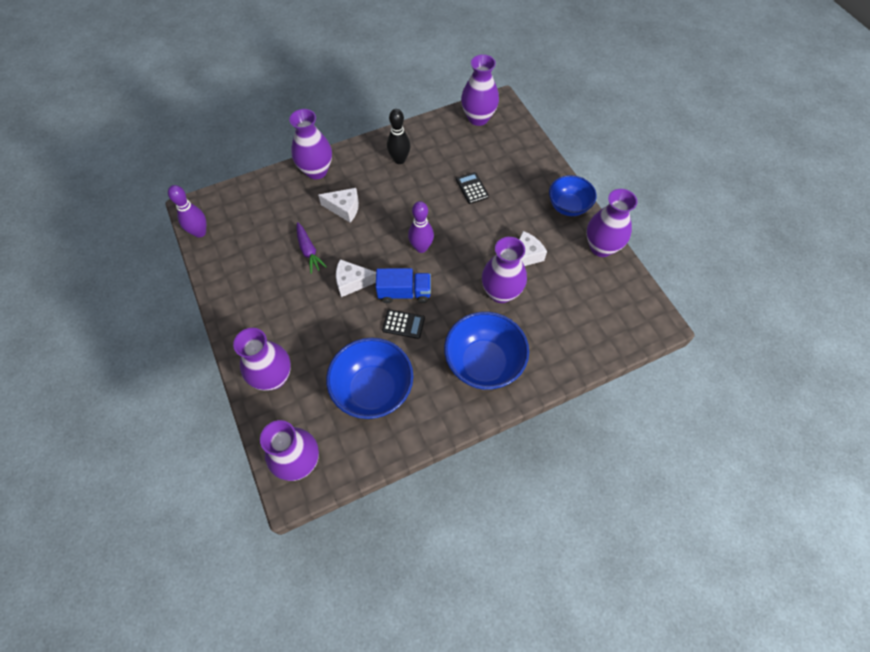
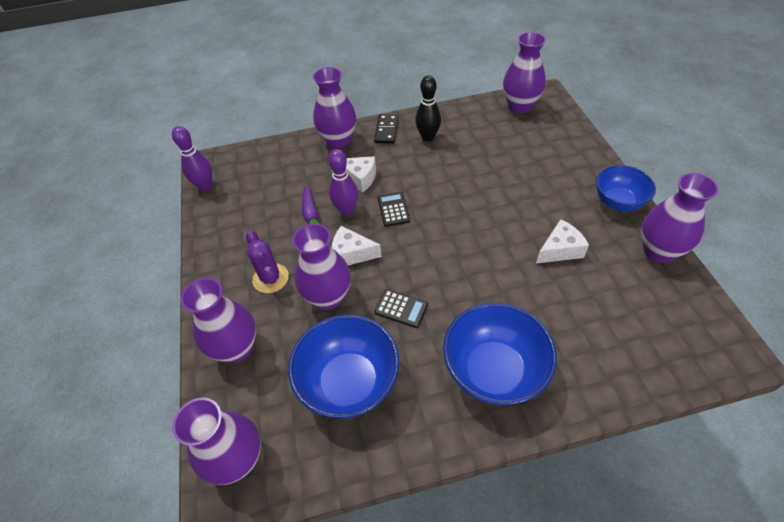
camera: 15 degrees right, 10 degrees down
blue truck [376,268,431,303] -> none
purple bowling pin [408,201,434,253] -> purple bowling pin moved to [328,149,358,215]
black calculator [456,172,489,204] -> black calculator moved to [377,192,410,227]
purple vase [482,237,527,303] -> purple vase moved to [292,224,351,310]
none -> purple cactus [246,230,289,293]
none -> black domino [374,114,398,144]

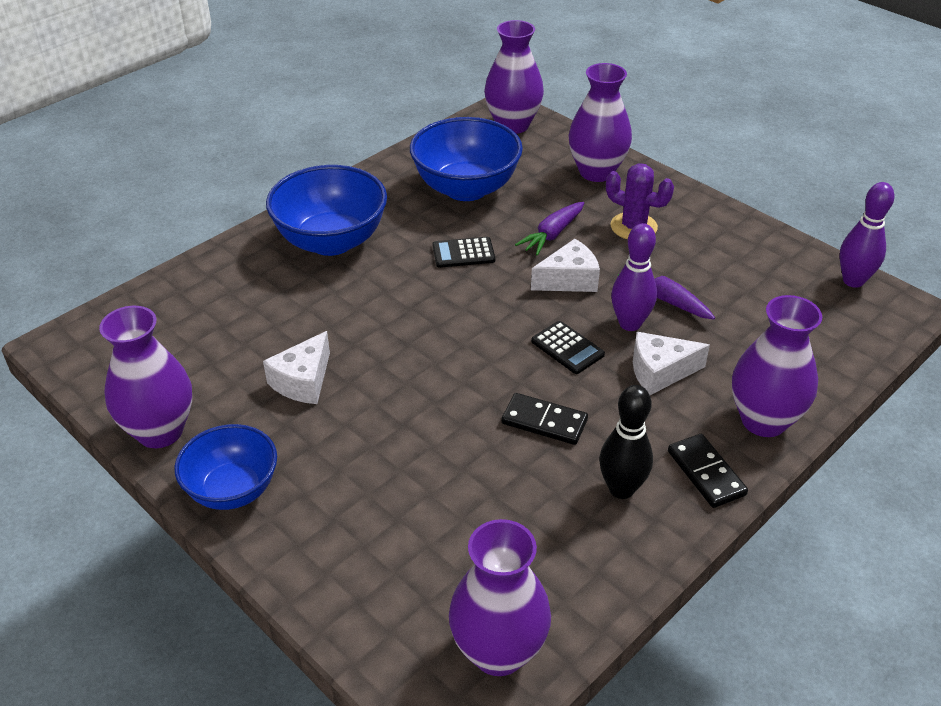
camera: 145 degrees right, 10 degrees down
purple vase [292,224,351,310] -> purple carrot [515,202,585,256]
none -> black domino [502,393,588,445]

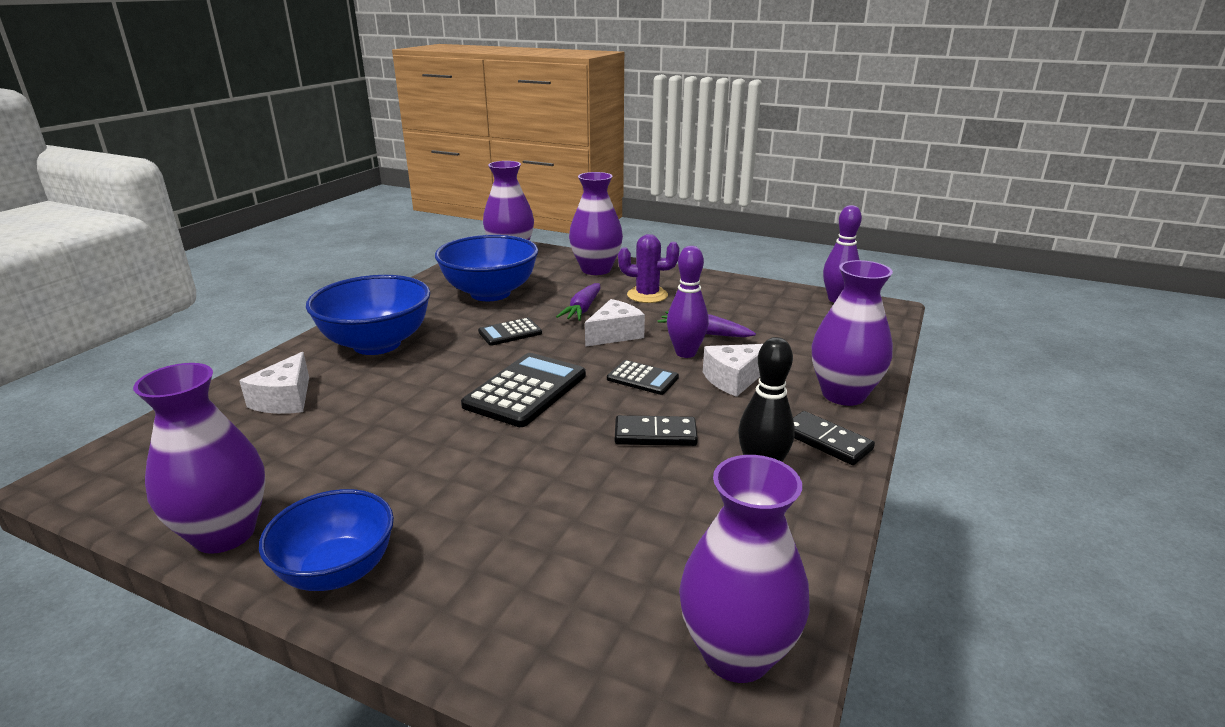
camera: 20 degrees left, 15 degrees down
white cheese [263,331,330,404] -> white cheese moved to [239,352,309,414]
none -> black calculator [461,353,586,427]

